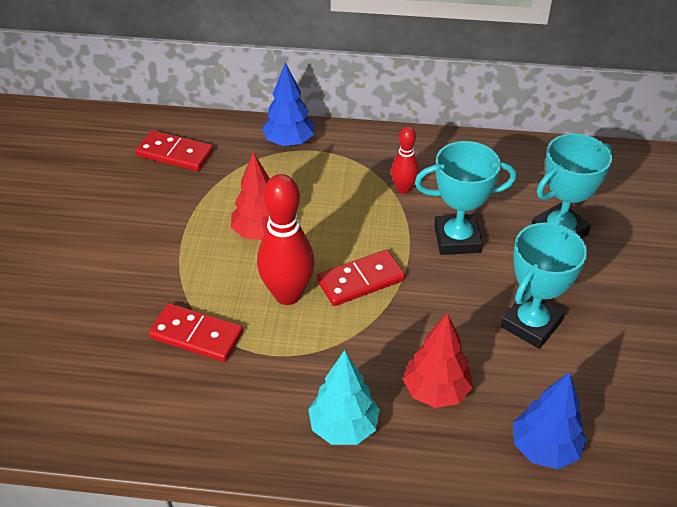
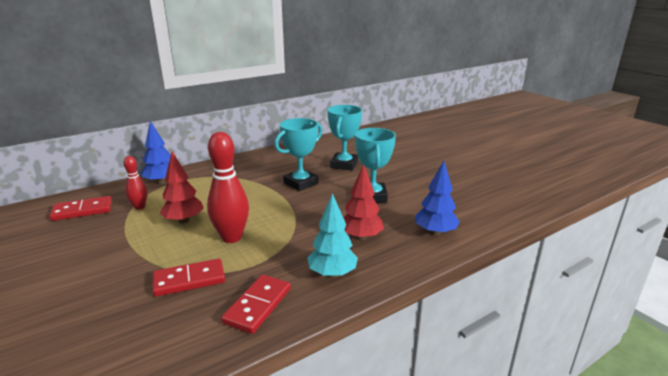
camera: 40 degrees left, 20 degrees down
red domino [317,250,405,306] -> red domino moved to [221,275,291,334]
red bowling pin [391,126,419,194] -> red bowling pin moved to [123,156,147,210]

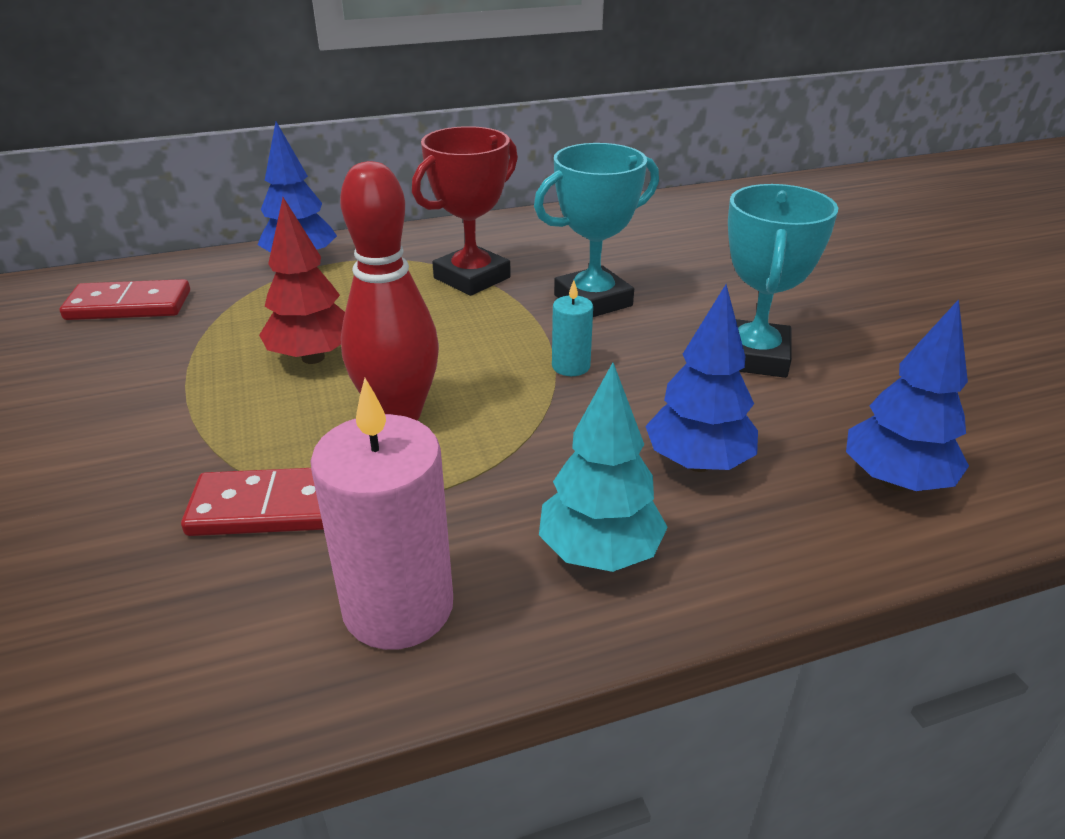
camera: 15 degrees right, 10 degrees up
red bowling pin [123,156,147,210] -> none
red domino [221,275,291,334] -> pink candle [310,378,453,650]
turquoise trophy [327,105,362,170] -> none
red tree [344,164,384,240] -> blue tree [645,284,758,472]
none -> red trophy [412,126,518,296]
none -> turquoise candle [552,280,593,376]

